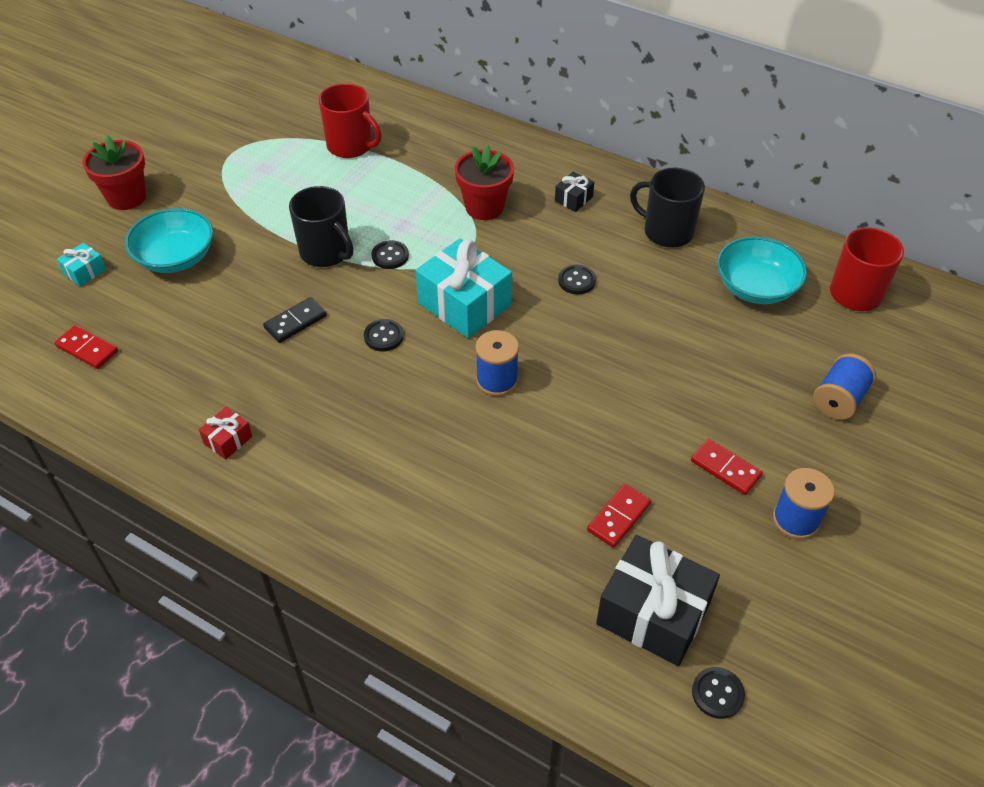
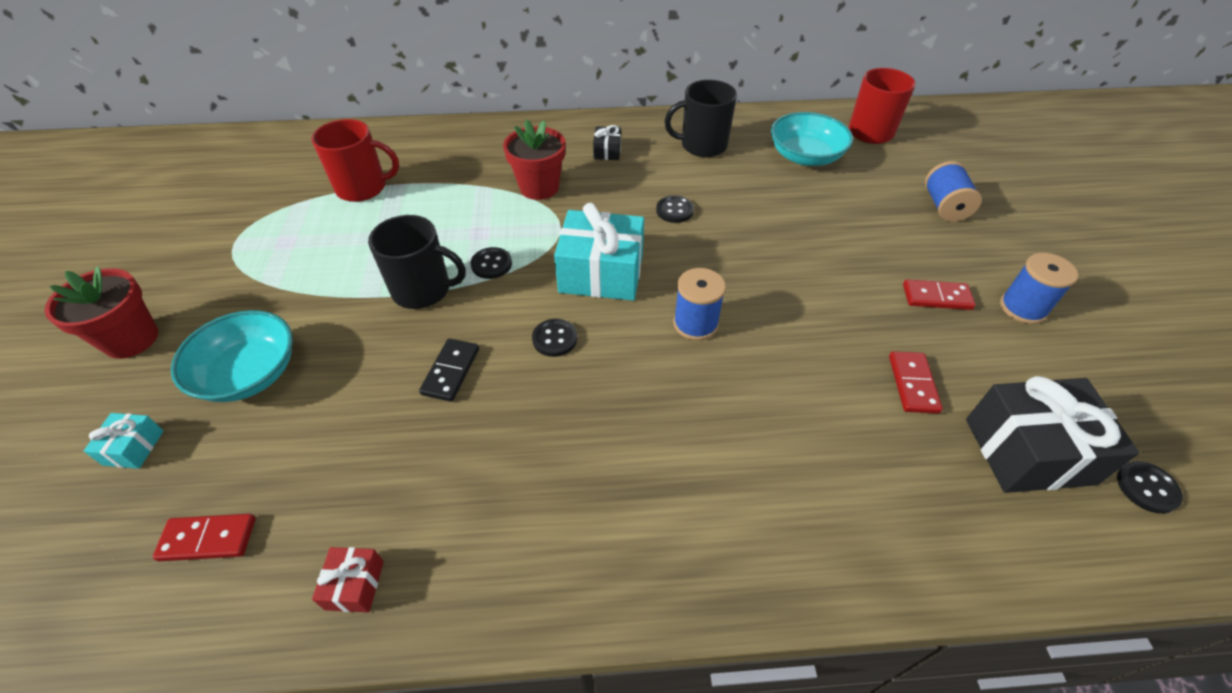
camera: 35 degrees left, 0 degrees up
red gift [199,407,252,460] -> red gift moved to [312,547,384,612]

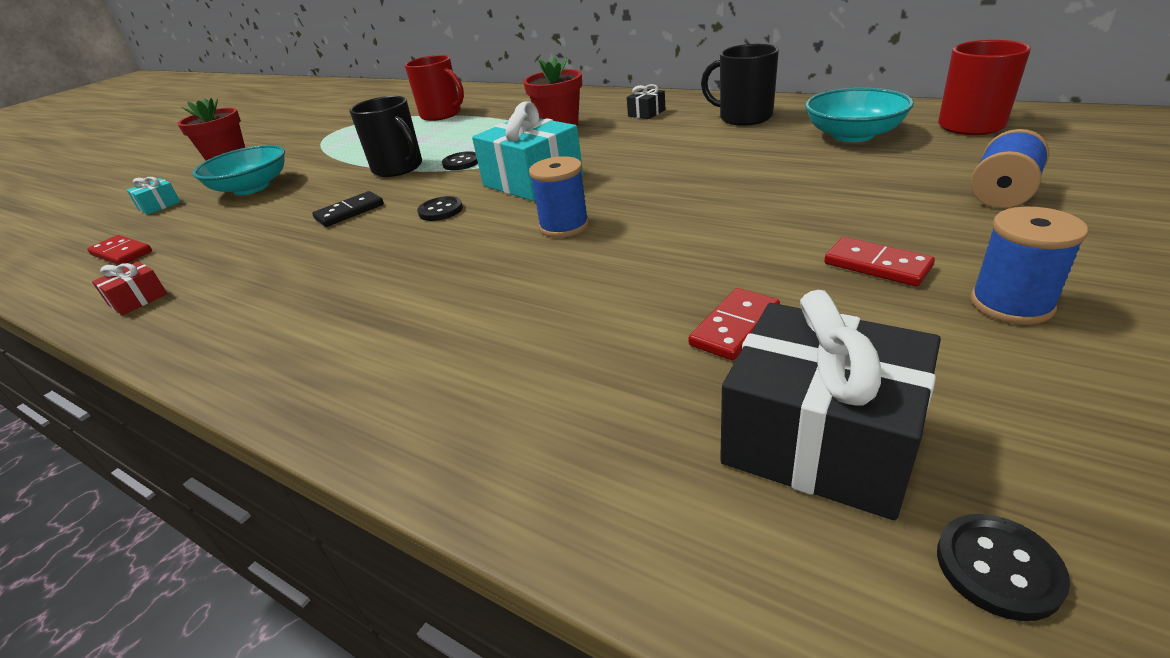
camera: 40 degrees right, 15 degrees down
black button [656,195,694,223] -> none

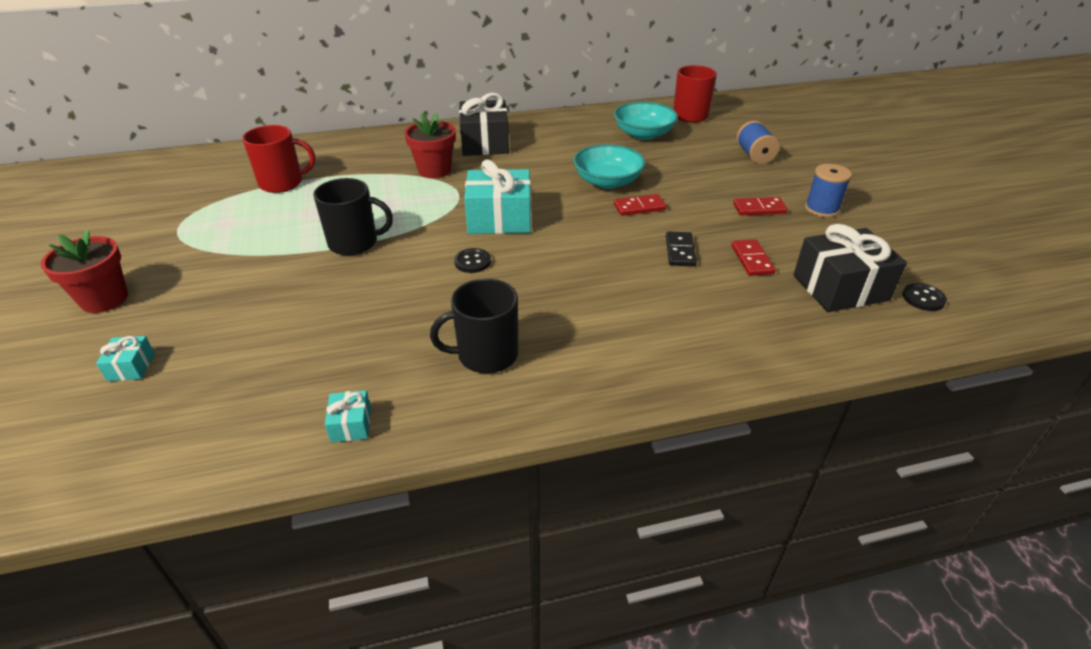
camera: 50 degrees left, 5 degrees up
red domino [87,235,152,265] -> red domino moved to [614,194,666,216]
red gift [92,261,167,316] -> turquoise gift [325,390,371,442]
turquoise bowl [193,145,285,195] -> turquoise bowl moved to [573,144,645,189]
black domino [312,191,384,227] -> black domino moved to [666,231,697,267]
black button [442,151,478,170] -> none
blue spool [529,156,589,238] -> none
black gift [627,84,665,119] -> black gift [459,93,509,156], size x2.17
black mug [701,44,779,126] -> black mug moved to [430,278,518,374]

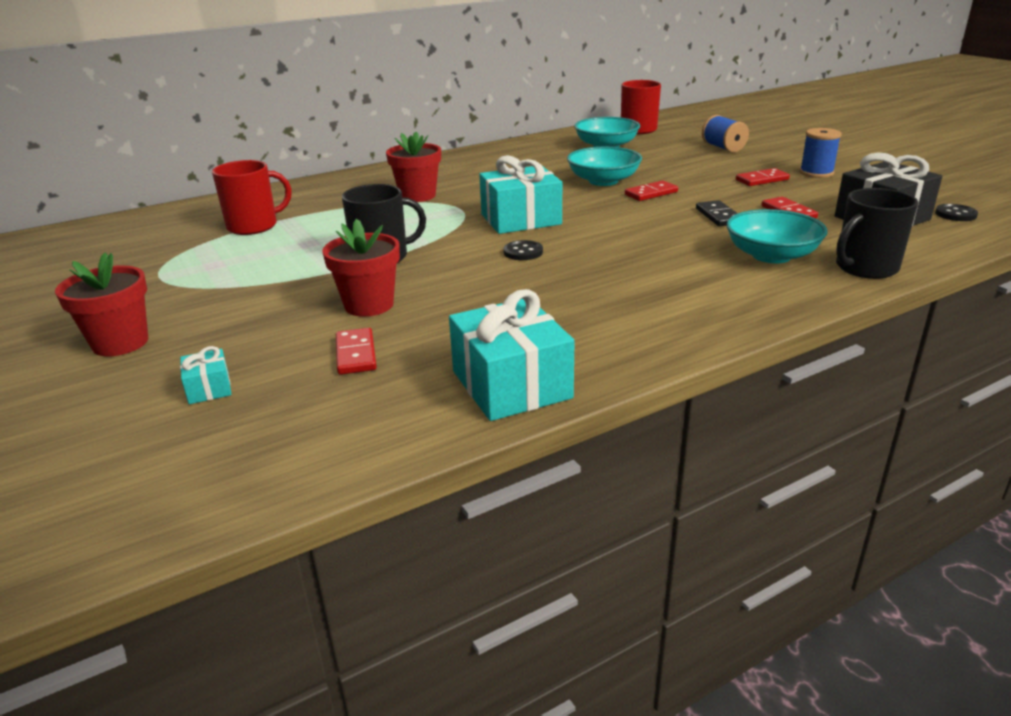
camera: 15 degrees left, 10 degrees down
turquoise gift [325,390,371,442] -> turquoise gift [449,289,575,421], size x2.17
black mug [430,278,518,374] -> black mug moved to [836,188,918,279]
black gift [459,93,509,156] -> none
none -> red flower pot [322,219,400,317]
none -> red domino [336,328,377,375]
none -> turquoise bowl [726,209,828,263]

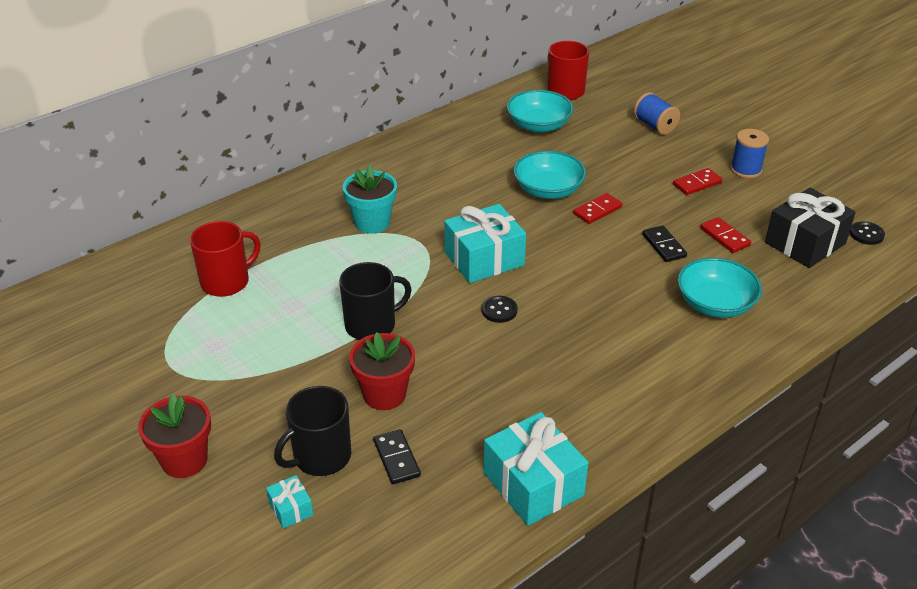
camera: 10 degrees left, 10 degrees up
red domino [336,328,377,375] -> black domino [373,429,421,484]
red flower pot [386,132,441,202] -> turquoise flower pot [343,165,397,234]
black mug [836,188,918,279] -> black mug moved to [274,386,351,476]

